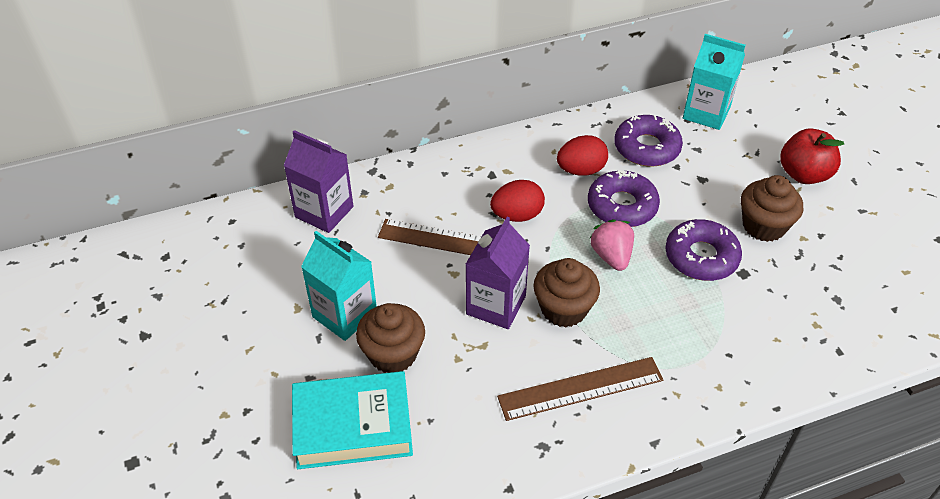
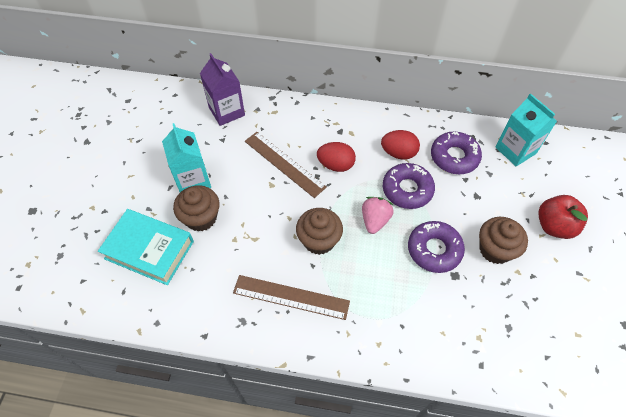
camera: 30 degrees right, 10 degrees up
purple carton [466,217,530,329] -> none

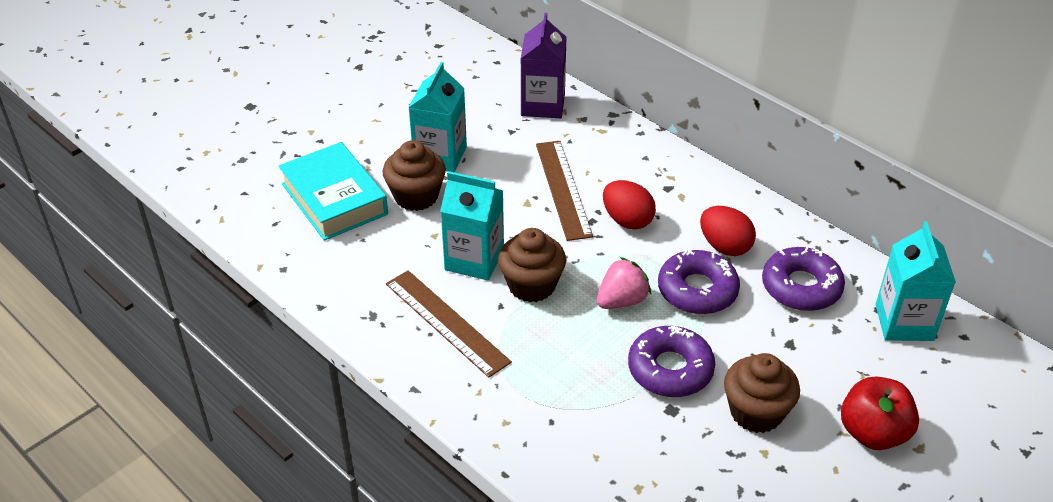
camera: 35 degrees right, 15 degrees down
none -> turquoise carton [440,171,504,280]

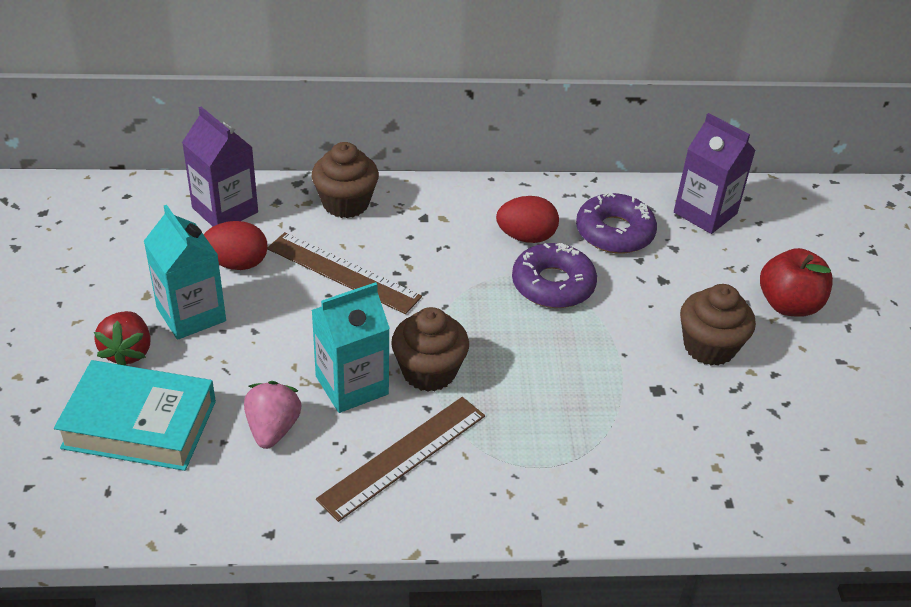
camera: 50 degrees left, 0 degrees up
brown cupcake [383,140,446,211] -> brown cupcake moved to [312,142,379,218]
brown ruler [386,270,512,378] -> brown ruler turned 45 degrees counterclockwise [316,397,485,522]
pink strawberry [597,257,651,309] -> pink strawberry moved to [244,381,302,449]
red egg [603,180,656,230] -> red egg moved to [204,221,268,270]
purple donut [628,326,715,397] -> none
turquoise carton [875,222,956,341] -> purple carton [674,113,756,234]
none -> red strawberry [94,311,151,366]

